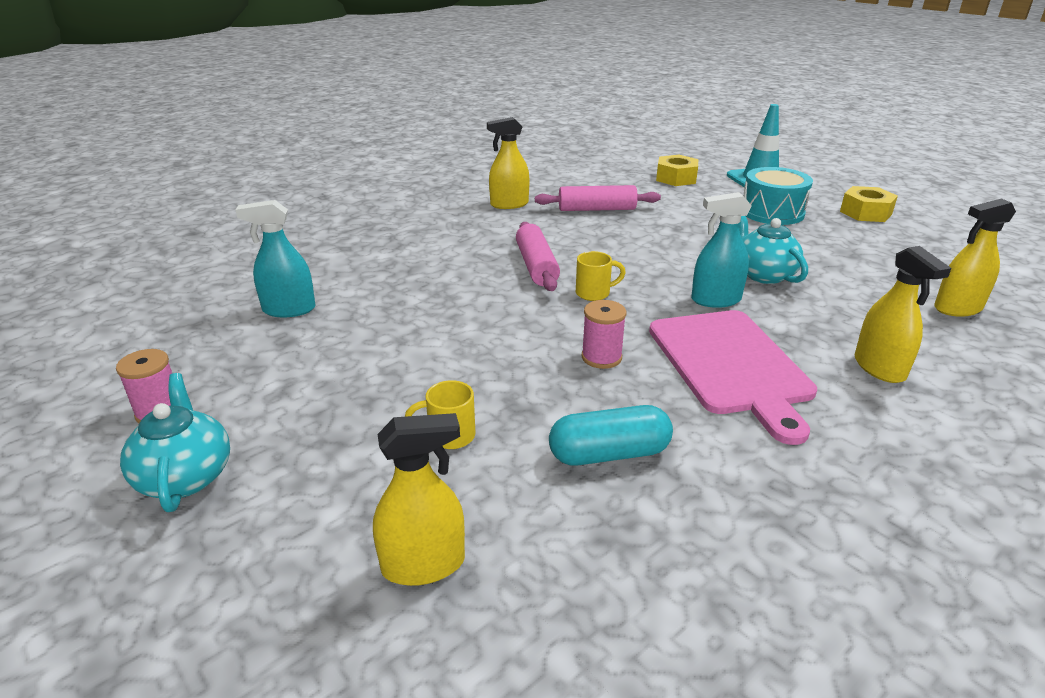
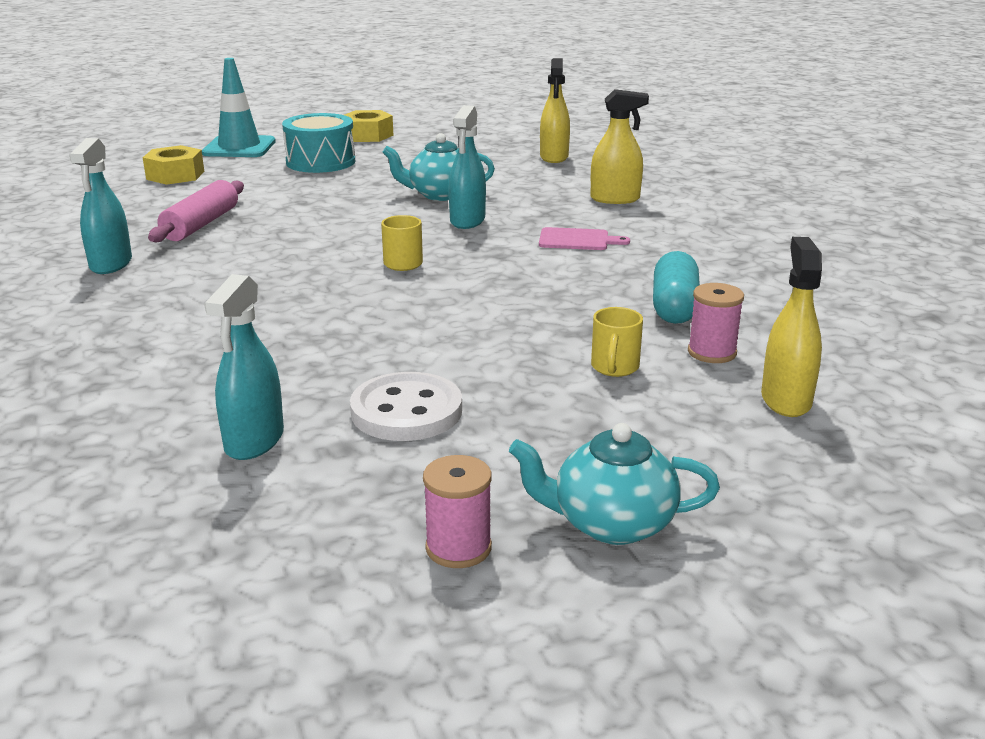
camera: 70 degrees left, 5 degrees down
yellow spray bottle [487,117,529,209] -> turquoise spray bottle [69,138,132,274]
pink rolling pin [516,222,560,291] -> none
pink spool [582,300,627,369] -> pink spool moved to [688,283,744,363]
pink cutting board [649,310,817,445] -> pink cutting board [539,227,630,250], size x0.46
none -> white button [350,372,462,441]

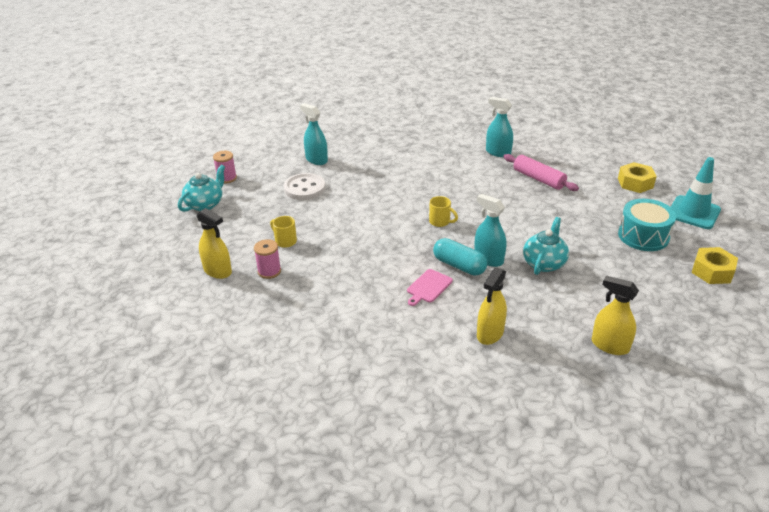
camera: 120 degrees right, 10 degrees up
turquoise capsule [653,251,700,324] -> turquoise capsule moved to [433,238,487,276]

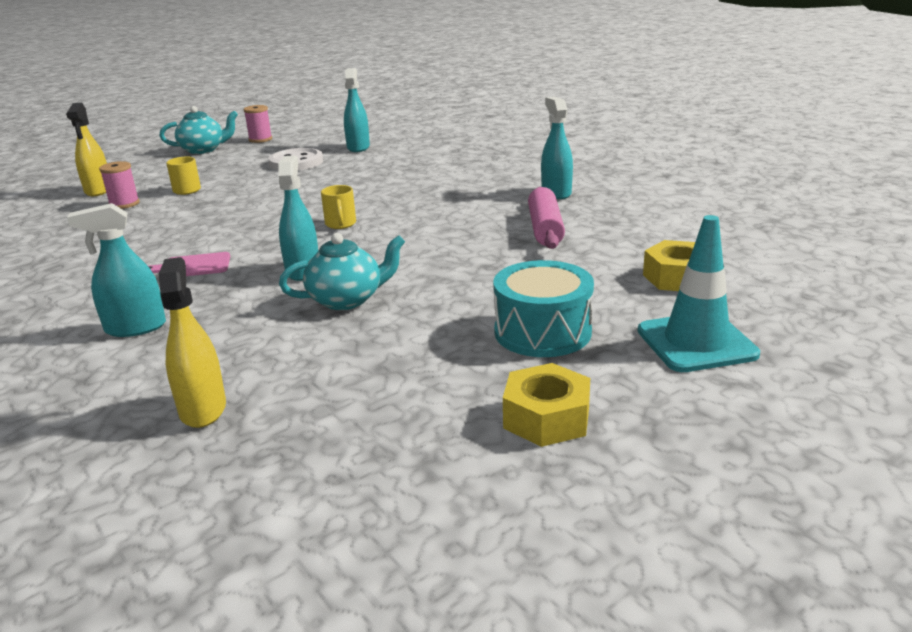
camera: 45 degrees right, 10 degrees down
turquoise capsule [433,238,487,276] -> none
yellow spray bottle [477,267,507,345] -> turquoise spray bottle [67,203,166,337]

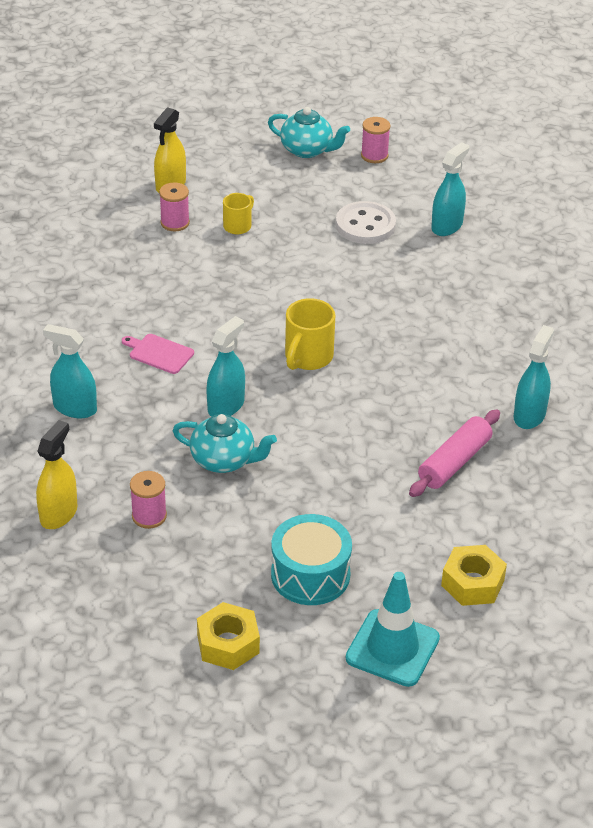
camera: 35 degrees right, 15 degrees up
yellow mug [321,185,356,229] -> yellow mug [285,298,335,370], size x1.58
none -> pink spool [130,471,167,529]

